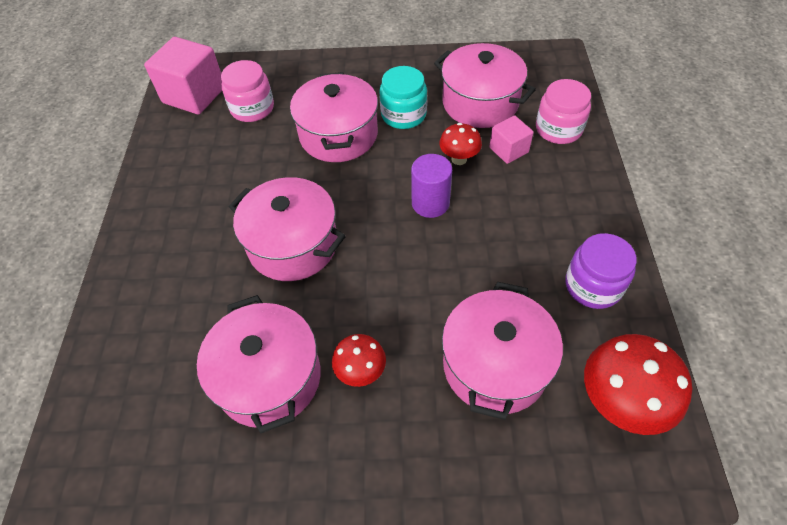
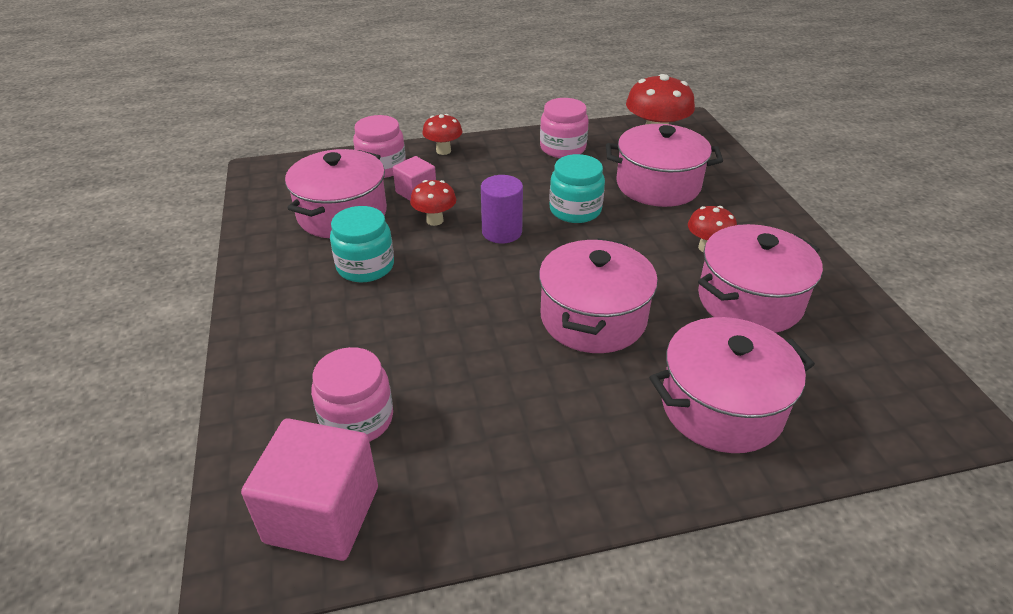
camera: 105 degrees left, 15 degrees down
pink pot [290,72,378,162] -> pink pot moved to [649,317,815,453]
purple jar [565,233,637,309] -> pink jar [540,98,589,158]
none -> red mushroom [422,114,462,155]
none -> turquoise jar [549,154,605,223]

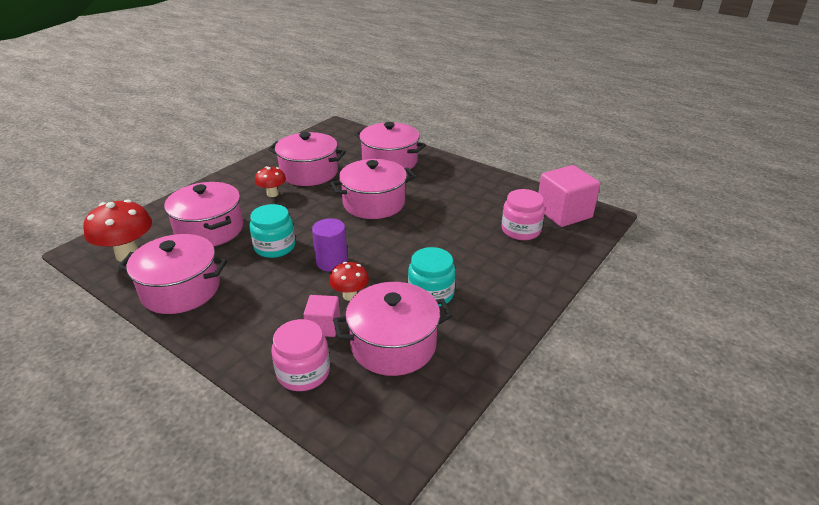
camera: 130 degrees left, 5 degrees down
red mushroom [422,114,462,155] -> none
pink jar [540,98,589,158] -> pink pot [118,234,227,314]

